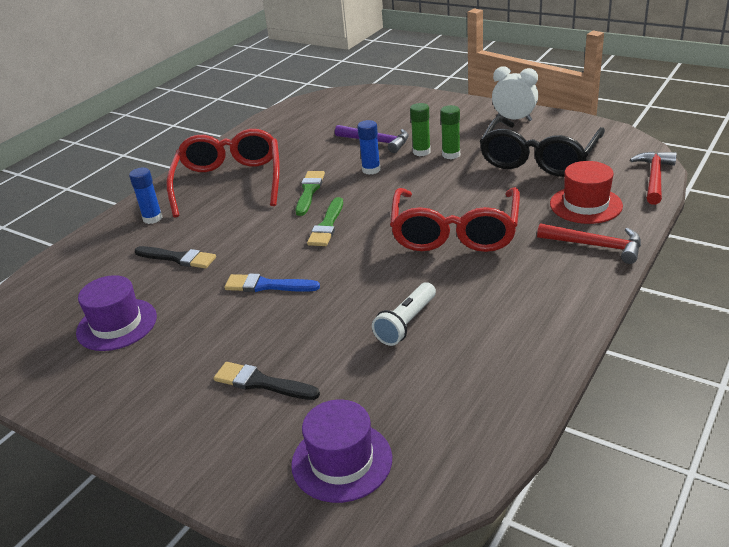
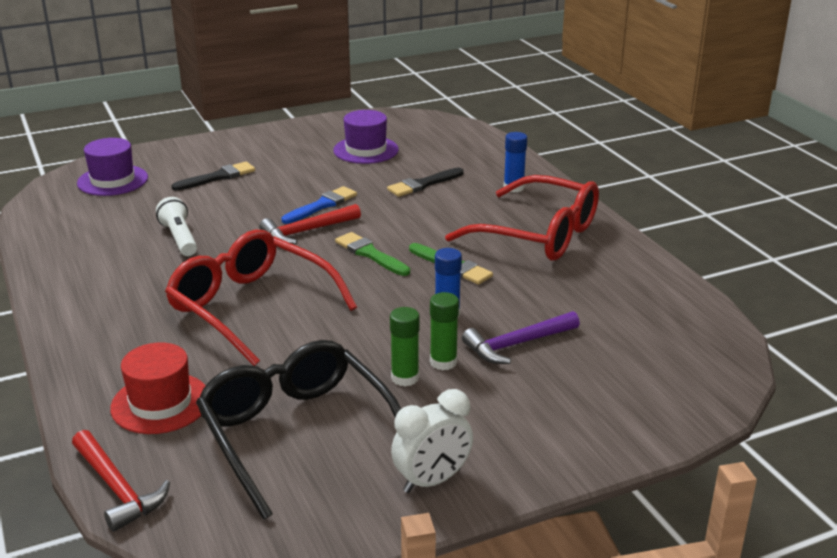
camera: 120 degrees right, 5 degrees down
red hammer [537,223,641,264] -> red hammer moved to [259,204,361,244]

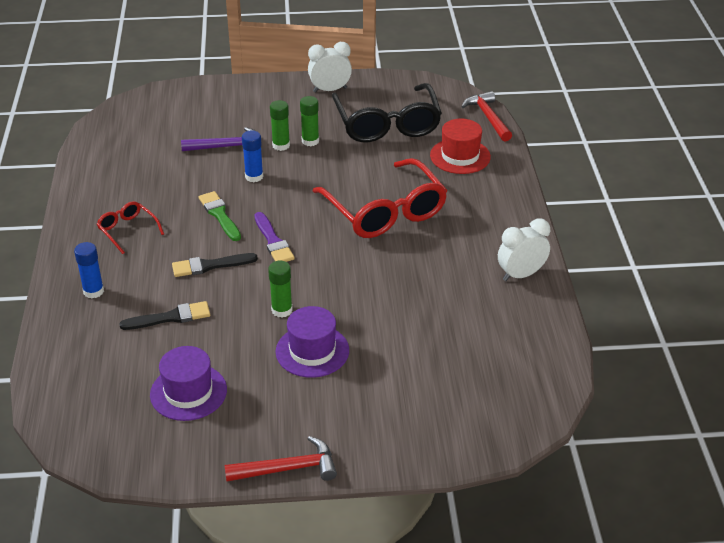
camera: 160 degrees left, 10 degrees up
purple hat [77,138,148,196] -> purple hat moved to [275,306,349,378]
white flashlight [156,197,197,256] -> none
black brush [172,162,255,191] -> black brush moved to [172,253,258,277]
red hammer [259,204,361,244] -> red hammer moved to [225,436,337,482]
blue brush [281,186,357,224] -> green glue stick [268,260,293,318]
green brush [335,232,410,276] -> purple brush [255,212,295,262]
red glasses [445,175,599,261] -> red glasses [97,201,164,254], size x0.47
none -> white clock [498,218,550,281]

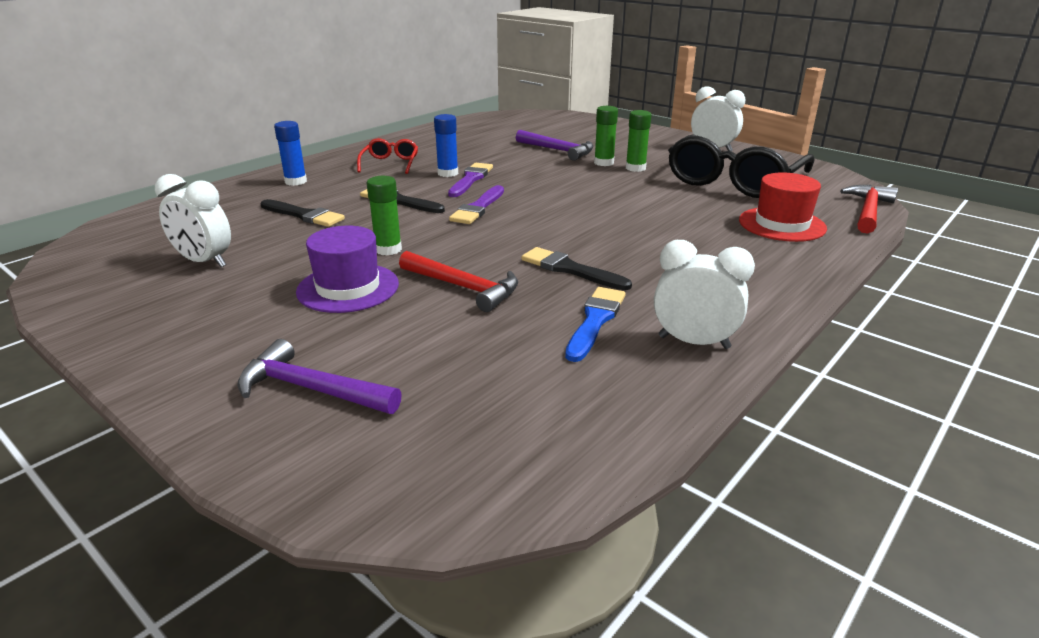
camera: 45 degrees right, 10 degrees down
purple hat [150,346,227,421] -> white clock [155,174,231,267]
green brush [199,191,241,241] -> purple brush [448,163,493,197]
red hammer [225,436,337,482] -> red hammer moved to [399,251,518,312]
blue glue stick [242,131,263,182] -> blue glue stick moved to [434,114,458,177]
red glasses [313,158,447,238] -> none
none -> purple hammer [237,339,402,414]
none -> black brush [522,247,632,290]
none -> blue brush [565,287,626,362]

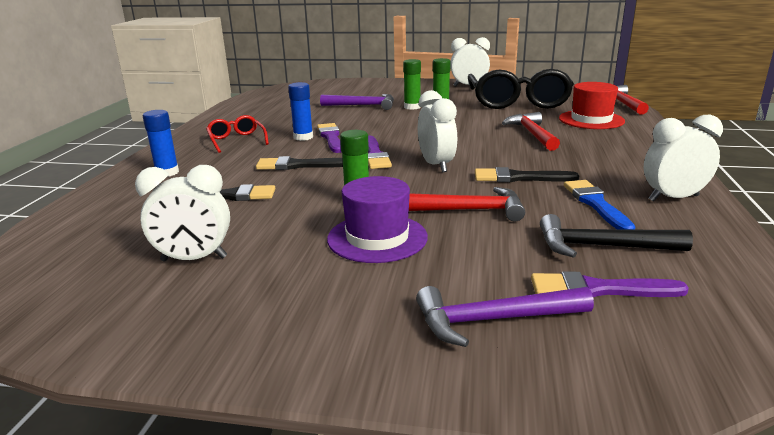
camera: 30 degrees left, 5 degrees down
none -> white clock [418,90,457,172]
none -> red hammer [502,112,560,151]
none -> purple brush [531,271,689,297]
none -> black hammer [540,214,693,258]

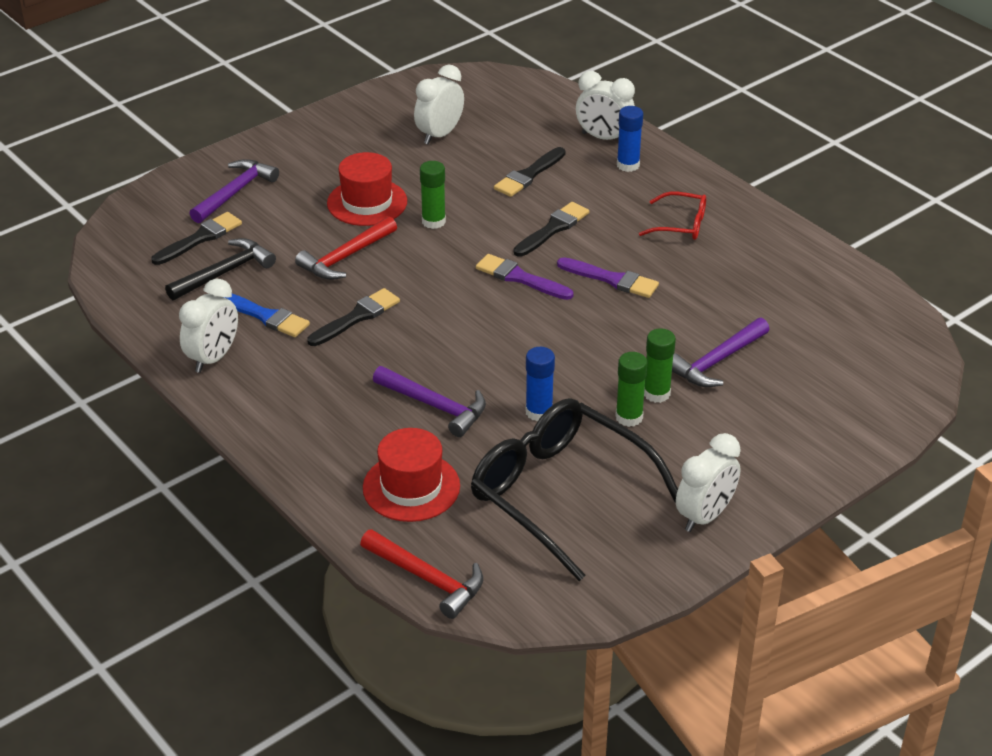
camera: 130 degrees right, 15 degrees up
blue glue stick [288,82,313,141] -> blue glue stick moved to [526,347,555,422]
purple hat [327,176,428,263] -> red hat [327,152,407,226]
white clock [418,90,457,172] -> white clock moved to [576,71,635,140]
red hammer [502,112,560,151] -> purple hammer [373,366,486,437]
purple brush [531,271,689,297] -> black brush [151,212,242,265]

